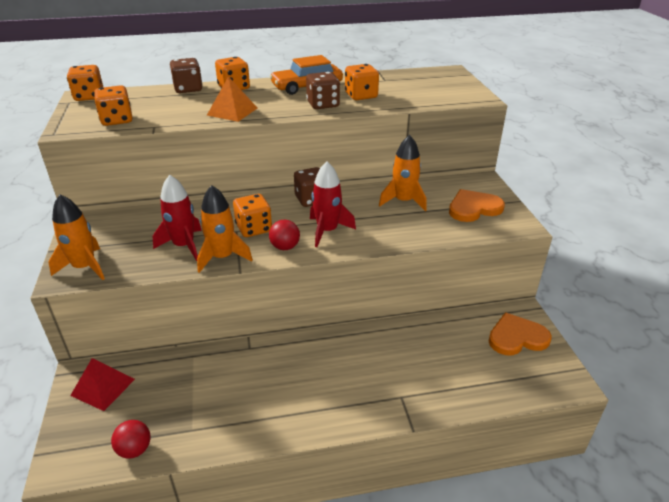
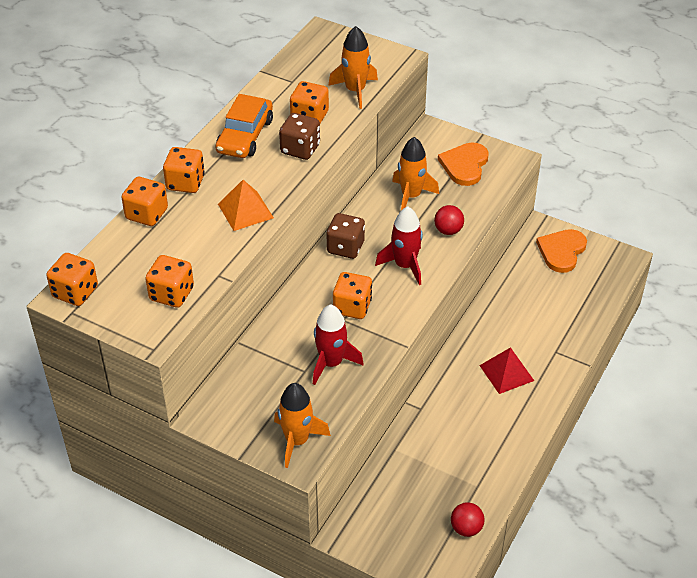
camera: 50 degrees left, 10 degrees up
red pyramid [70,358,135,411] -> red pyramid moved to [479,347,534,394]
brown dice [170,58,203,93] -> orange dice [121,177,168,226]
orange rocket [197,185,253,273] -> orange rocket moved to [328,26,378,109]
red ball [269,220,300,250] -> red ball moved to [434,205,464,235]

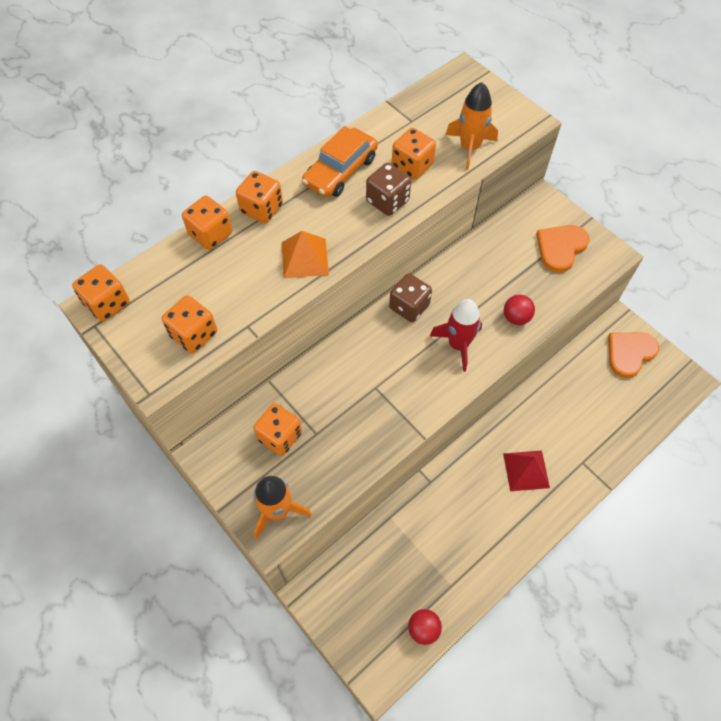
camera: 20 degrees right, 15 degrees up
red rocket [313,304,364,385] -> none
orange dice [333,272,372,319] -> orange dice moved to [253,403,302,456]
orange rocket [392,137,439,210] -> none

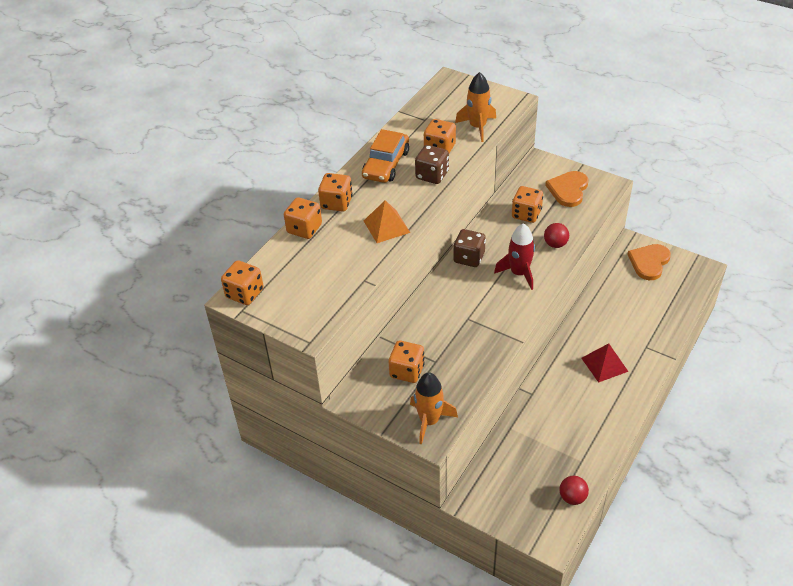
camera: 15 degrees left, 15 degrees down
orange dice [162,295,217,353] -> orange dice moved to [512,186,543,223]

